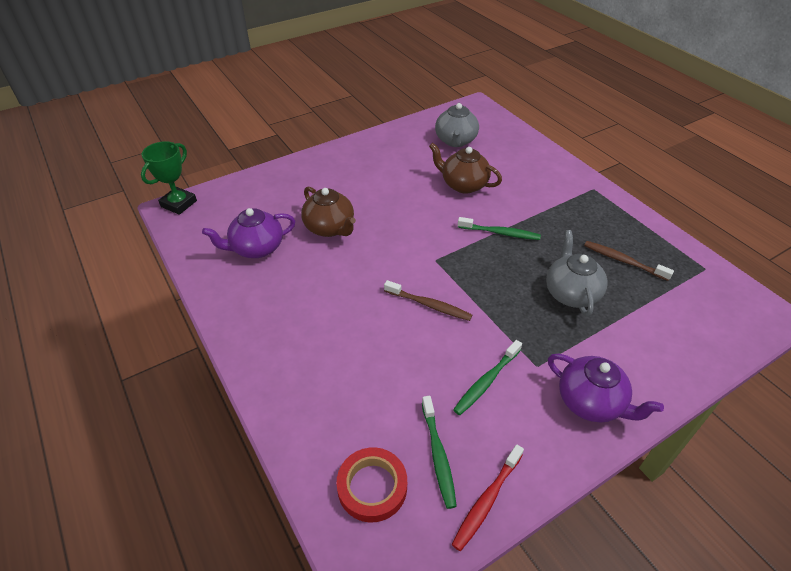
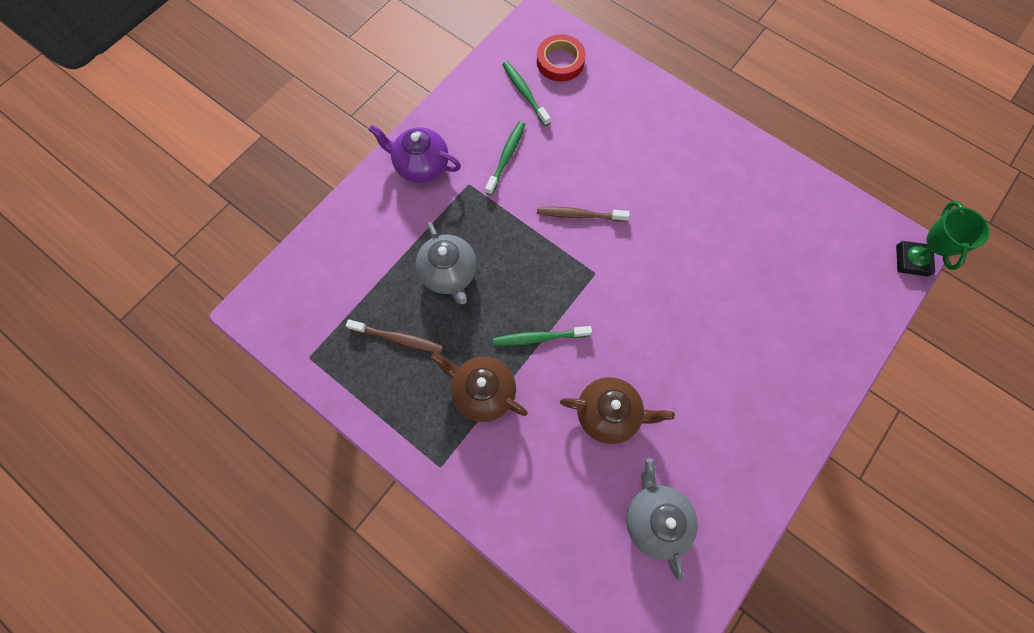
camera: 160 degrees right, 25 degrees up
purple teapot [202,208,295,258] -> none
brown teapot [301,187,356,237] -> brown teapot moved to [431,352,528,422]
red toothbrush [452,444,524,551] -> none

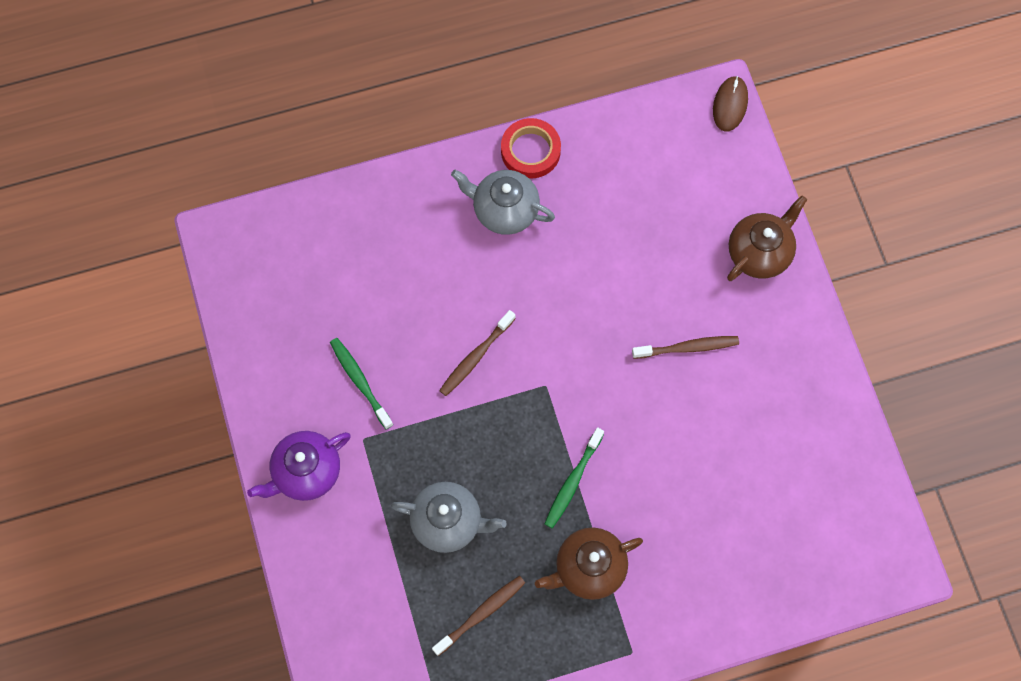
camera: 55 degrees left, 0 degrees up
green toothbrush [502,61,551,126] -> none
red tape [537,34,586,82] -> red tape moved to [501,118,561,179]
brown teapot [560,377,675,444] -> brown teapot moved to [727,195,807,281]
grey teapot [626,458,698,580] -> grey teapot moved to [451,170,555,235]
green trophy [896,201,990,276] -> brown mouse [713,76,748,132]
none -> brown toothbrush [632,336,739,359]

